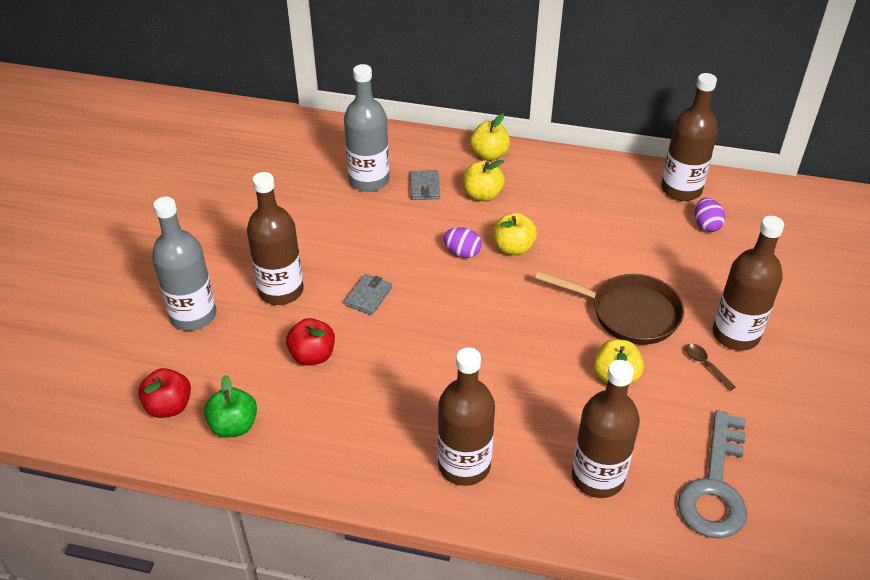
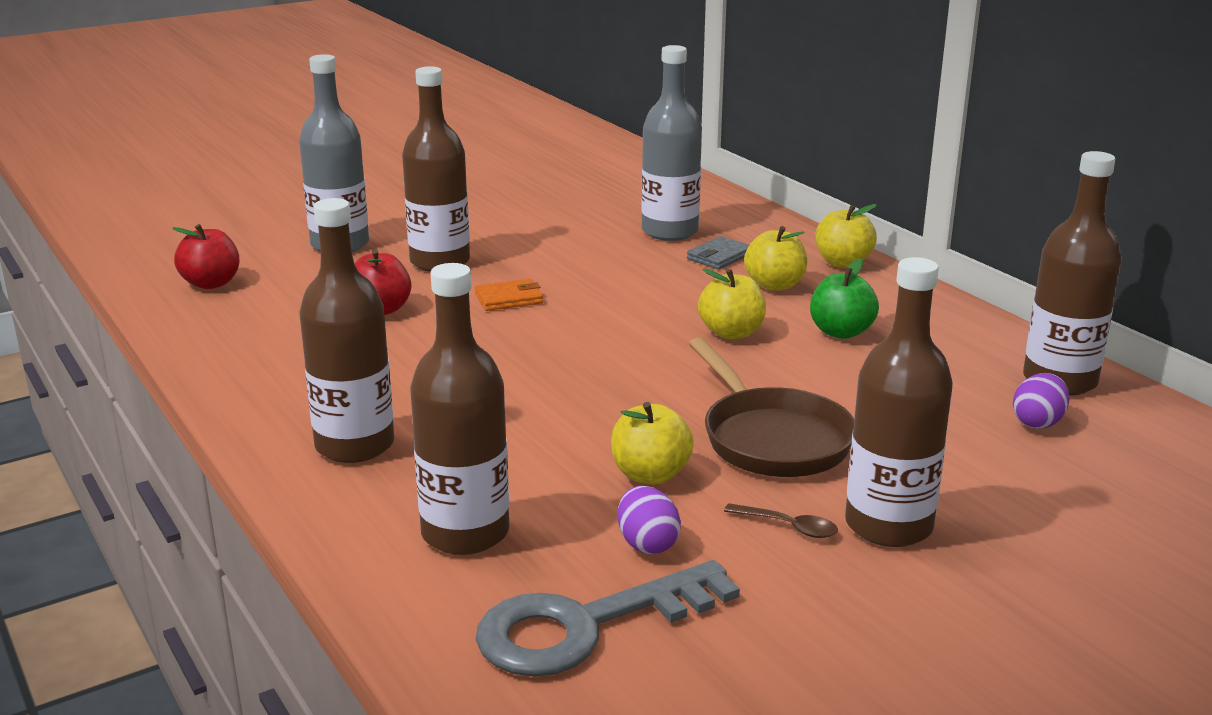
camera: 45 degrees right, 20 degrees down
green apple [204,375,257,438] -> green apple moved to [810,258,879,339]
grey wallet [344,274,392,315] -> orange wallet [475,278,543,311]
purple egg [443,227,482,258] -> purple egg moved to [618,486,681,554]
brown spoon [685,343,735,391] -> brown spoon turned 105 degrees clockwise [724,503,838,538]

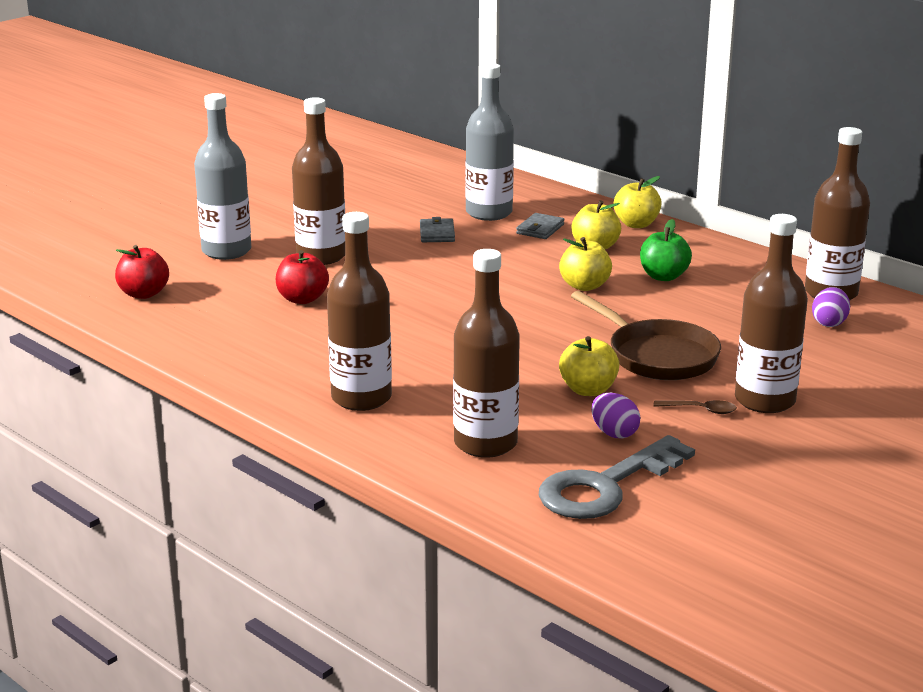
camera: 15 degrees left, 0 degrees up
orange wallet [475,278,543,311] -> none
none -> grey wallet [420,217,455,242]

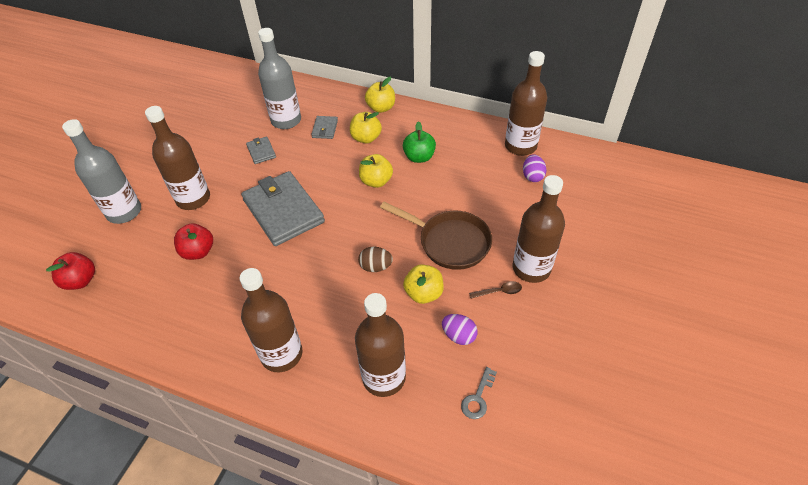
camera: 20 degrees left, 25 degrees up
grey key [539,435,695,519] -> grey key [461,367,497,419], size x0.46
none -> grey wallet [241,171,325,246]
none -> brown egg [358,247,393,272]

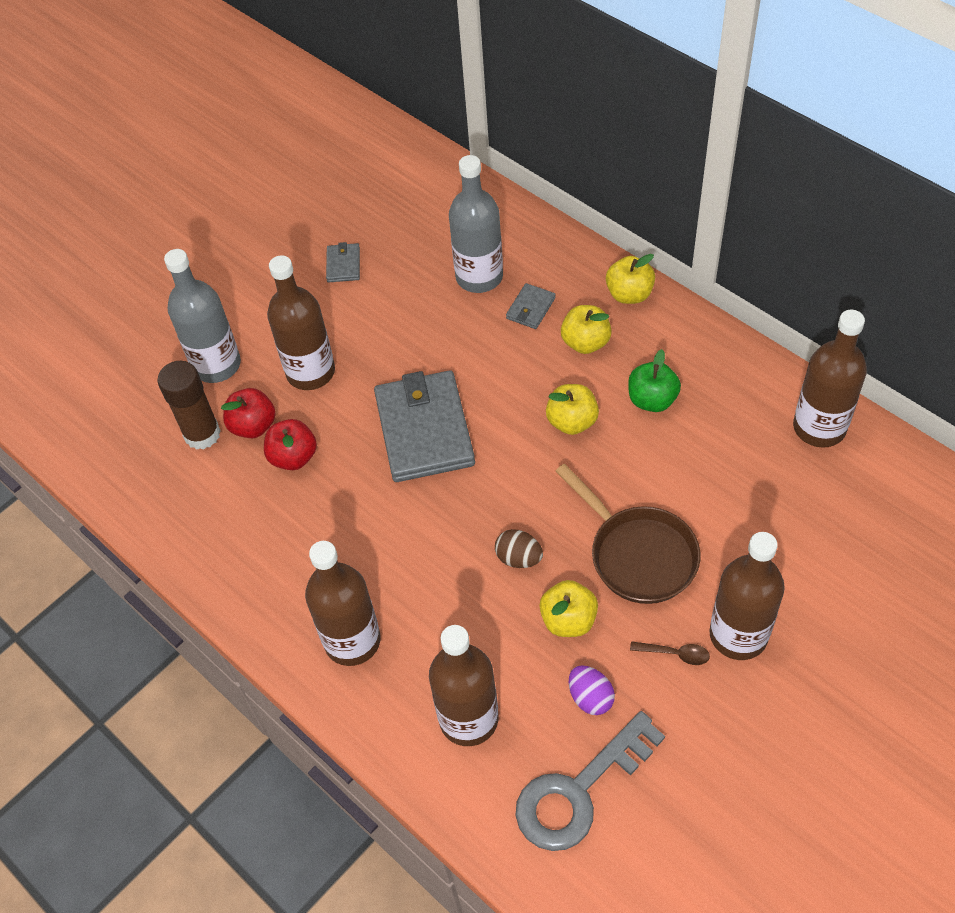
camera: 25 degrees right, 5 degrees up
red apple [46,252,95,290] -> red apple moved to [221,388,276,438]
grey wallet [246,137,276,164] -> grey wallet moved to [326,242,360,282]
grey key [461,367,497,419] -> grey key [516,711,665,851], size x2.19
purple egg [523,154,547,182] -> none
none -> brown glue stick [158,361,221,450]

